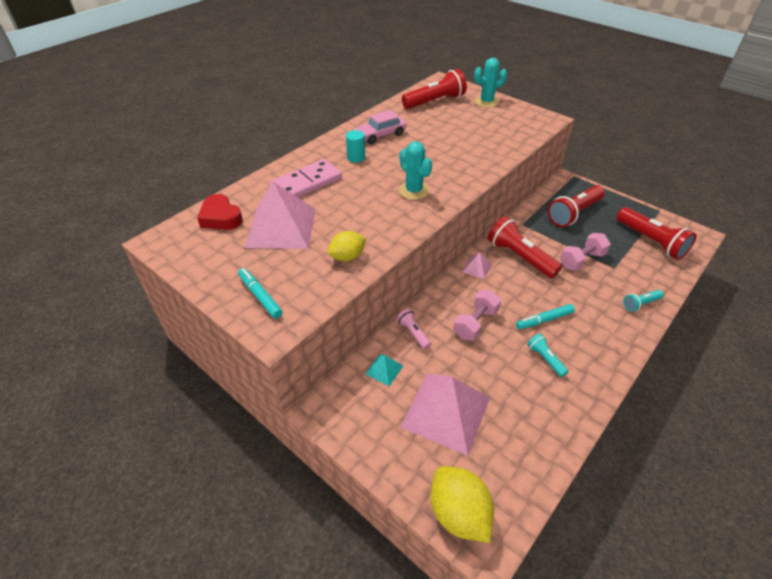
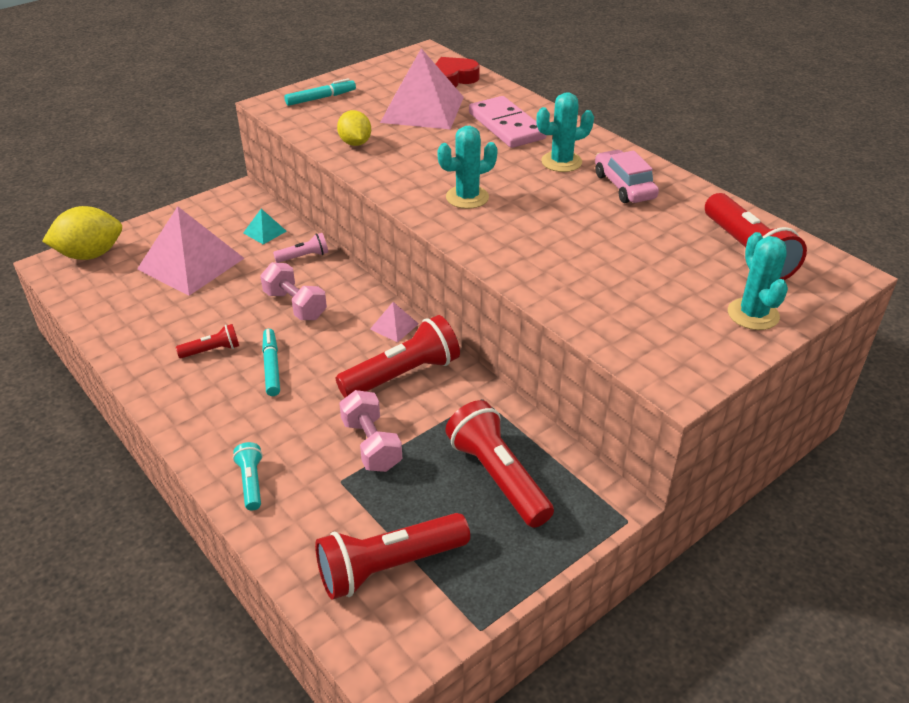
camera: 100 degrees right, 5 degrees down
turquoise cylinder [346,130,365,163] -> turquoise cactus [536,92,594,172]
turquoise flashlight [527,333,568,377] -> red flashlight [176,324,239,358]

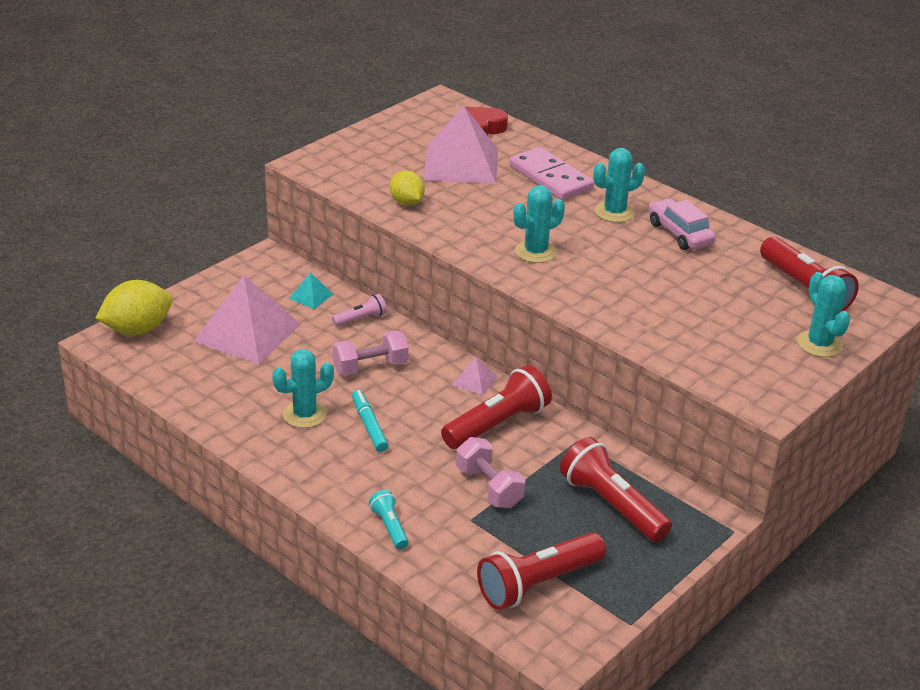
camera: 10 degrees left, 5 degrees down
red flashlight [176,324,239,358] -> turquoise cactus [272,349,334,428]
pink dumbbell [260,262,327,320] -> pink dumbbell turned 60 degrees counterclockwise [333,330,408,376]
turquoise marker [284,78,356,106] -> none

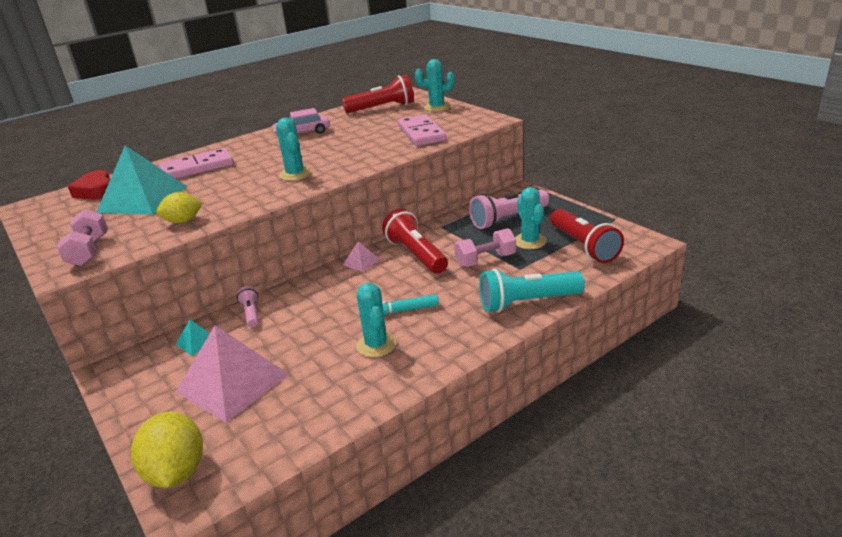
camera: 75 degrees left, 5 degrees down
pink dumbbell [333,330,408,376] -> pink dumbbell moved to [57,209,108,266]
turquoise flashlight [369,490,408,549] -> turquoise flashlight [479,269,585,313], size x1.98
pink pyramid [423,106,498,184] -> turquoise pyramid [96,146,188,215]
red flashlight [560,437,672,542] -> pink flashlight [469,189,549,229]
turquoise cactus [593,148,645,223] -> turquoise cactus moved to [515,187,547,249]
none -> pink domino [398,115,446,146]

